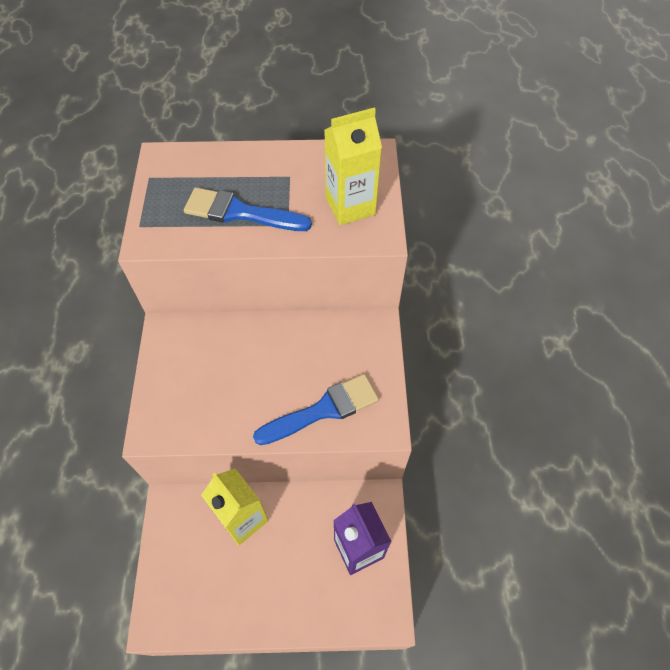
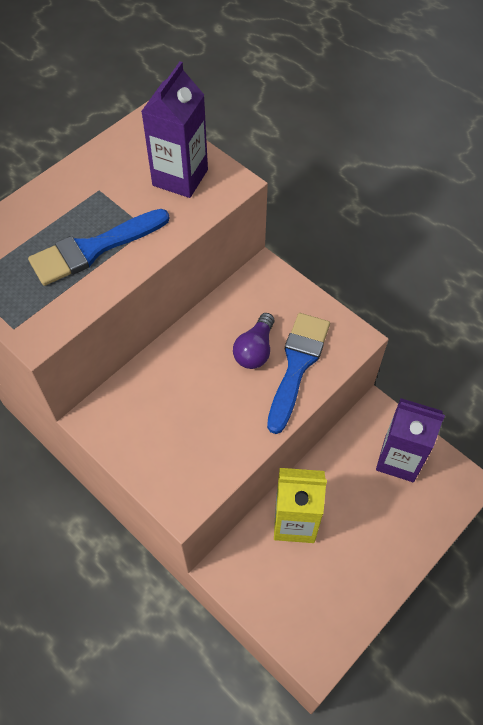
camera: 45 degrees left, 0 degrees up
yellow carton [324,108,382,225] -> purple carton [141,61,208,198]
none -> purple light bulb [233,313,274,369]

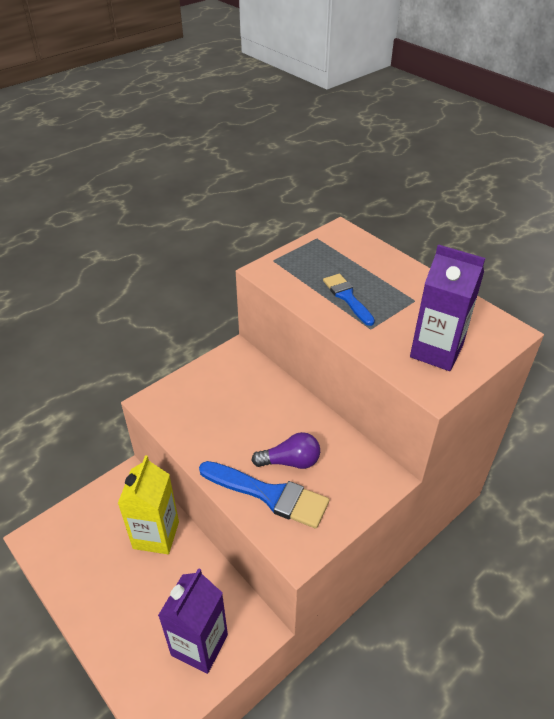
camera: 95 degrees right, 15 degrees down
blue brush [28,209,169,286] -> blue brush [323,274,375,326], size x0.64
purple light bulb [233,313,274,369] -> purple light bulb turned 150 degrees clockwise [251,432,320,469]

